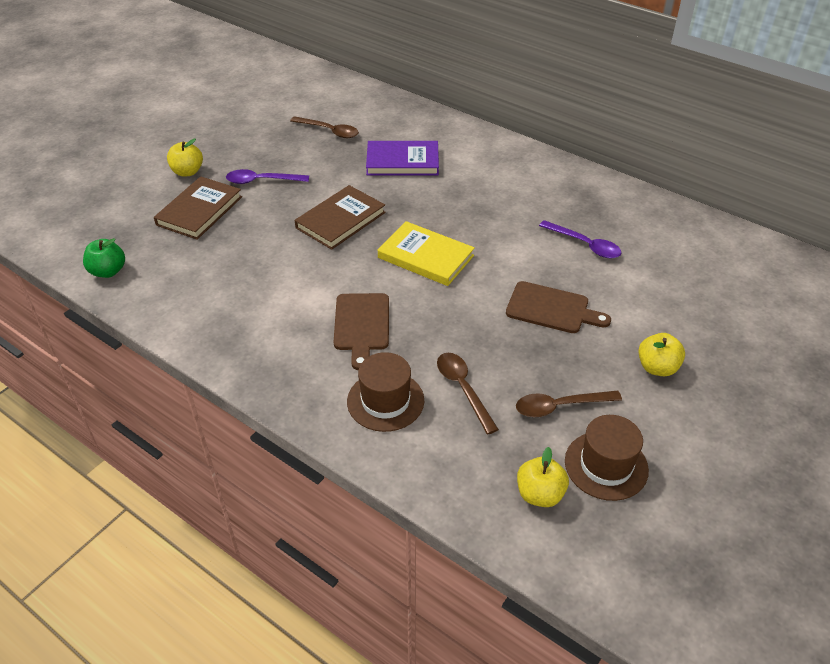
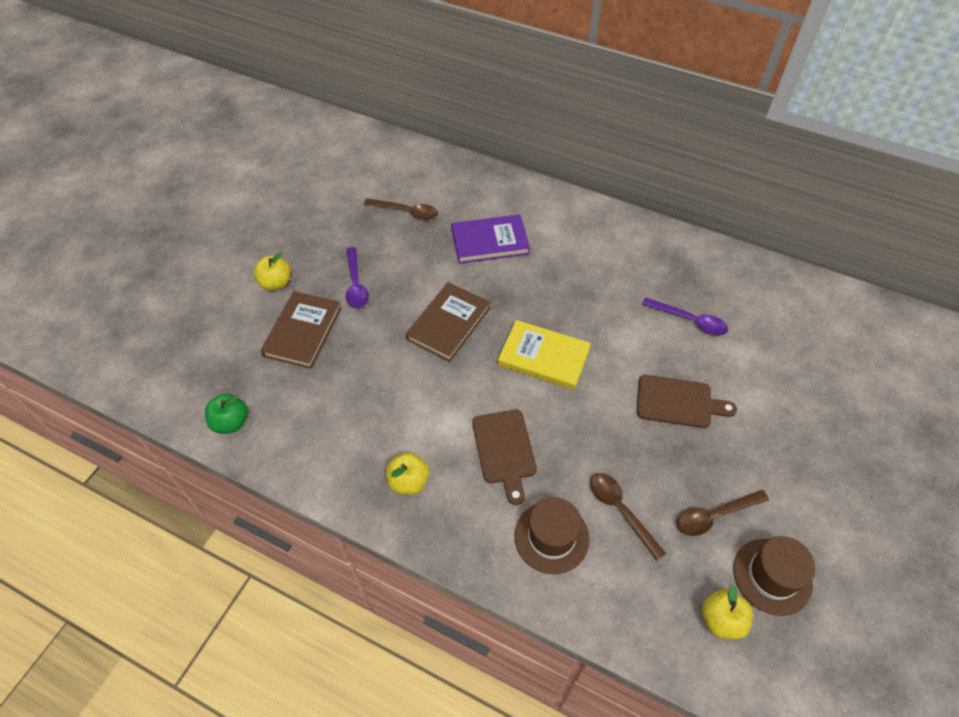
camera: 10 degrees left, 10 degrees up
purple spoon [226,169,309,184] -> purple spoon turned 90 degrees counterclockwise [346,247,369,309]
yellow apple [638,333,685,376] -> yellow apple moved to [386,452,429,495]

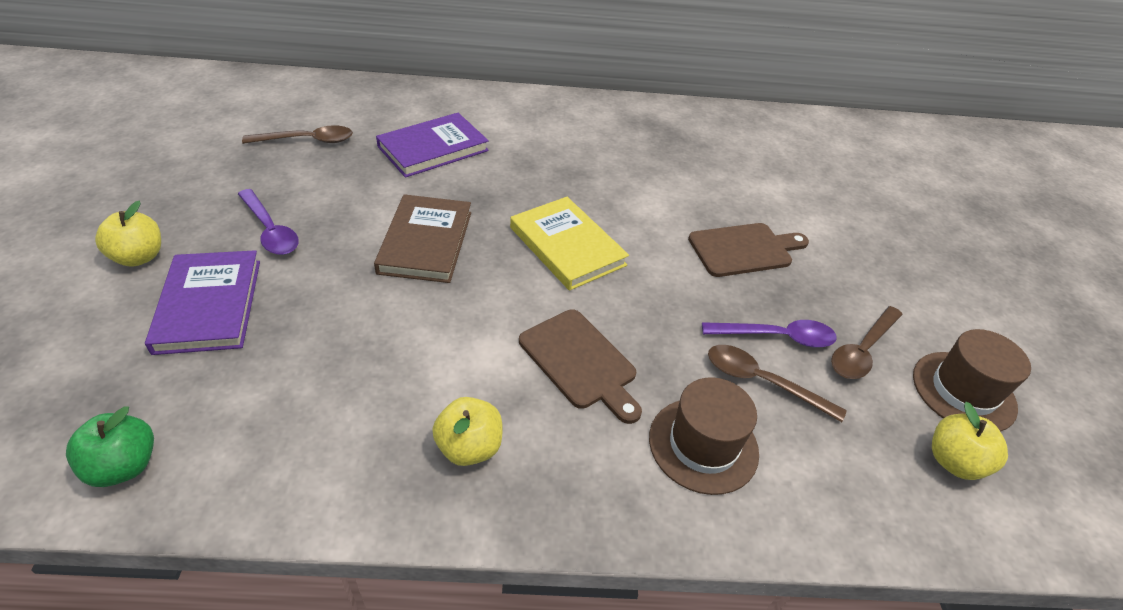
camera: 30 degrees left, 10 degrees down
brown book [260,291,341,369] -> purple book [145,250,260,355]
yellow book [498,320,591,390] -> yellow book turned 60 degrees clockwise [510,197,629,291]
purple spoon [642,298,728,336] -> purple spoon moved to [702,320,837,347]

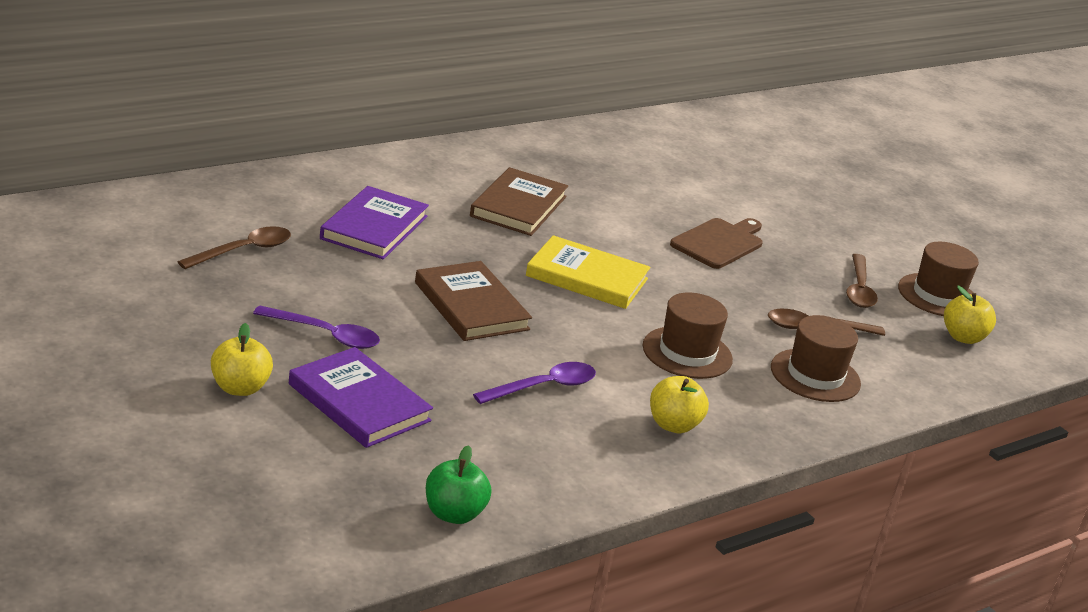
camera: 35 degrees left, 15 degrees down
brown cutting board [519,309,642,424] -> brown hat [643,293,733,379]
purple spoon [702,320,837,347] -> purple spoon moved to [473,362,596,404]
none -> brown book [470,167,568,236]

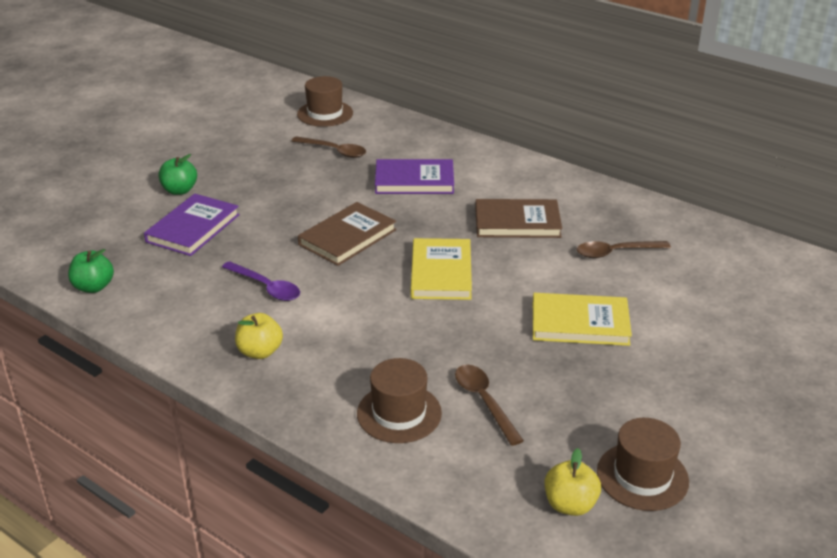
camera: 75 degrees right, 5 degrees up
yellow apple [211,323,273,396] -> green apple [158,154,197,195]
purple spoon [253,306,380,349] -> none
brown hat [643,293,733,379] -> brown hat moved to [297,76,353,127]
brown cutting board [670,218,763,269] -> yellow book [533,293,632,346]
brown spoon [846,254,878,308] -> brown spoon moved to [577,241,671,258]

